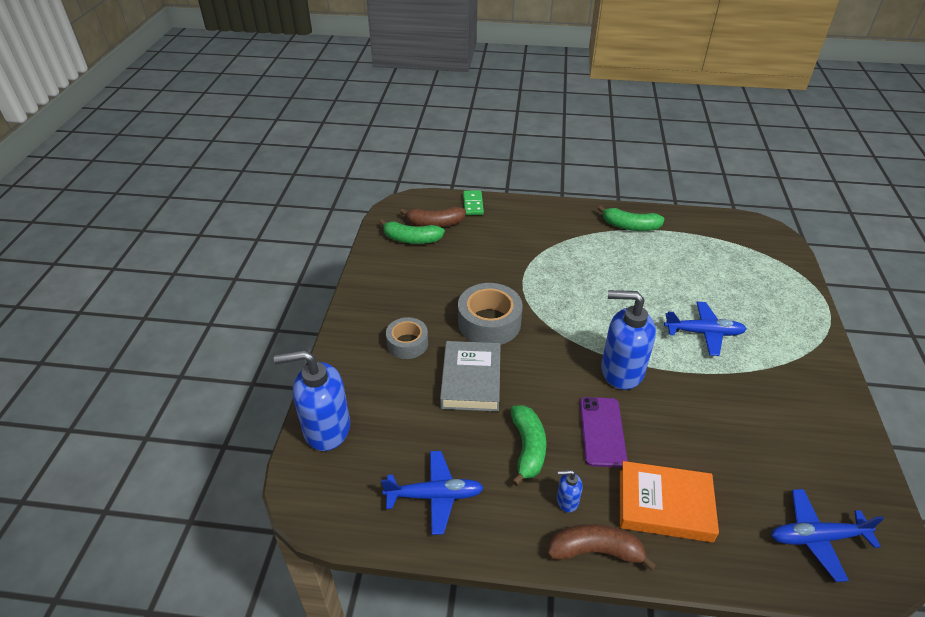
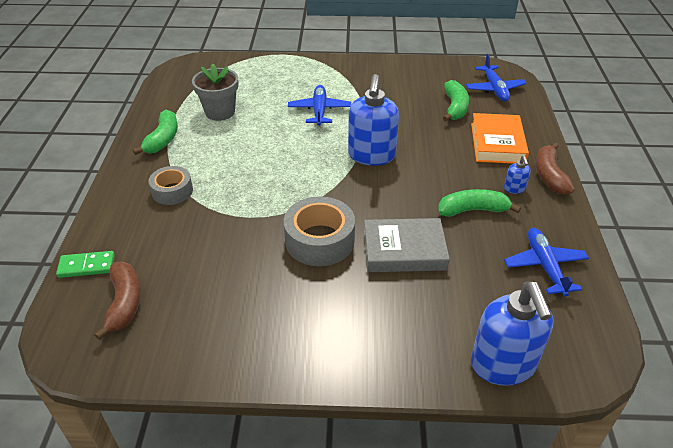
camera: 95 degrees left, 0 degrees up
green banana [379,219,445,244] -> green banana moved to [443,80,469,121]
grey tape [386,317,428,359] -> grey tape moved to [148,166,193,205]
purple phone [580,397,627,468] -> none
none -> grey flower pot [192,64,239,121]

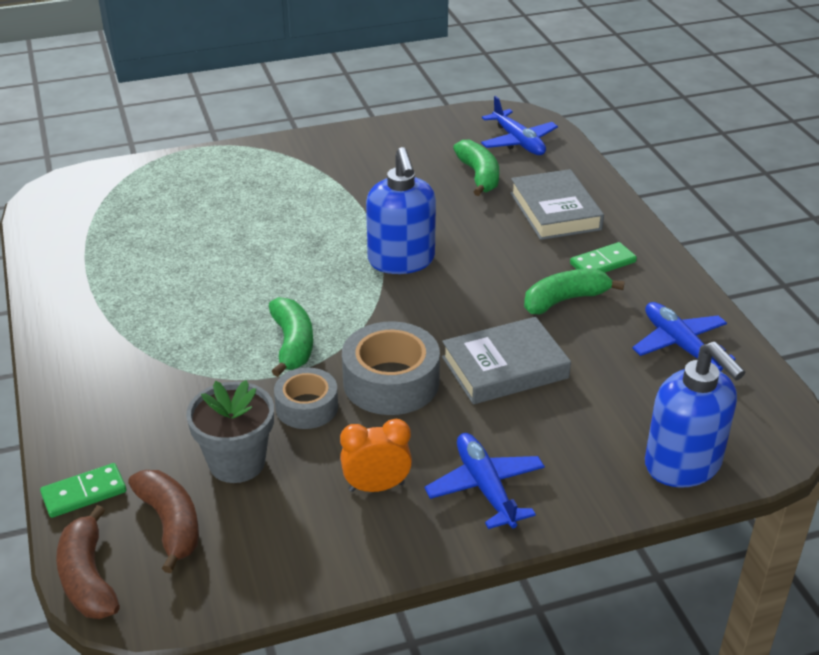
camera: 20 degrees left, 5 degrees down
green banana [133,110,178,155] -> green banana moved to [269,297,313,377]
grey tape [148,166,193,205] -> grey tape moved to [274,368,338,429]
grey flower pot [192,64,239,121] -> grey flower pot moved to [186,380,274,483]
blue plane [288,85,351,126] -> blue plane moved to [424,433,545,529]
orange book [471,113,529,164] -> grey book [510,169,604,240]
blue soap dispenser [504,155,531,194] -> green domino [570,242,637,272]
brown banana [536,143,575,195] -> brown banana moved to [56,505,120,619]
none -> orange clock [340,419,412,492]

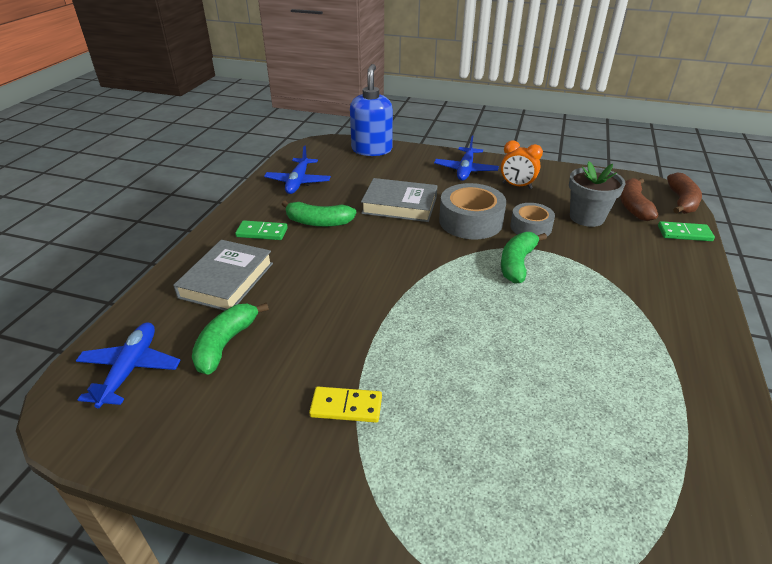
camera: 145 degrees left, 0 degrees up
blue soap dispenser [366,147,436,274] -> none
none -> yellow domino [309,387,382,423]

